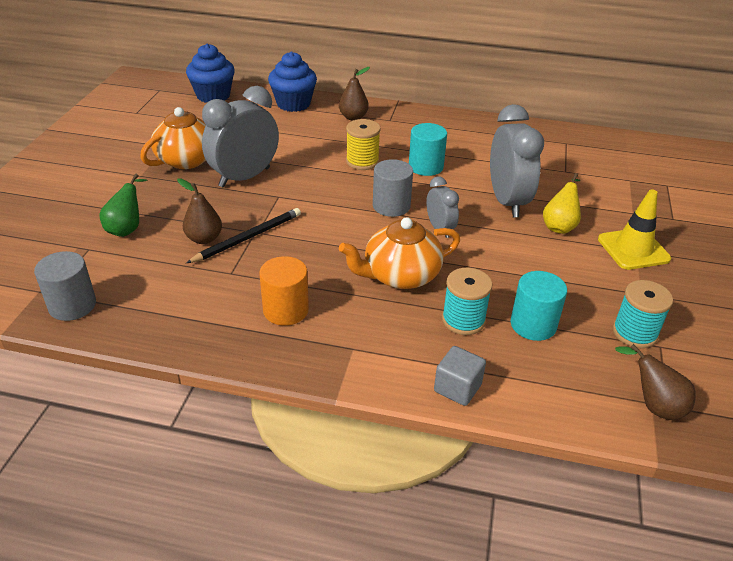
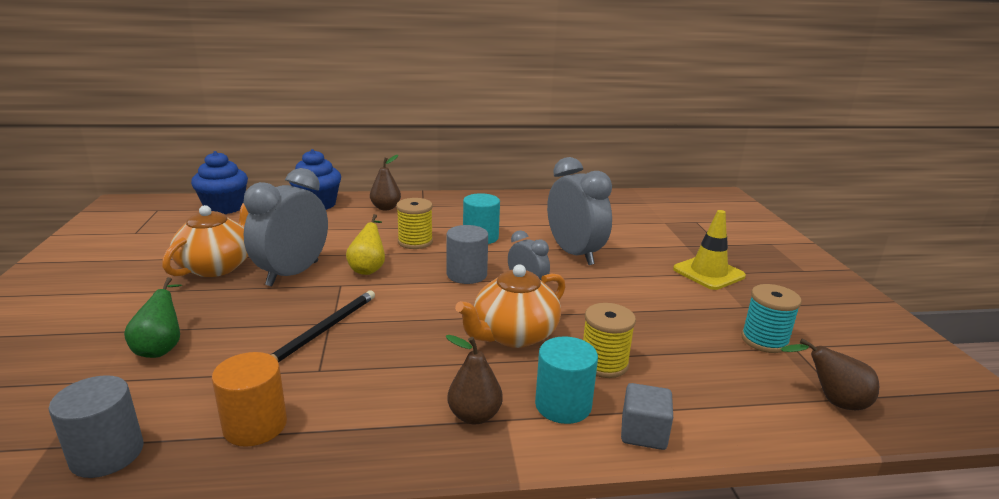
camera: 20 degrees left, 15 degrees down
brown pear [177,178,222,244] -> brown pear moved to [445,335,503,425]
orange cylinder [259,256,309,325] -> orange cylinder moved to [212,352,287,447]
turquoise spool [442,268,492,335] -> yellow spool [583,303,636,378]
turquoise cylinder [511,271,567,341] -> turquoise cylinder moved to [535,336,598,424]
yellow pear [543,173,581,234] -> yellow pear moved to [346,214,385,275]

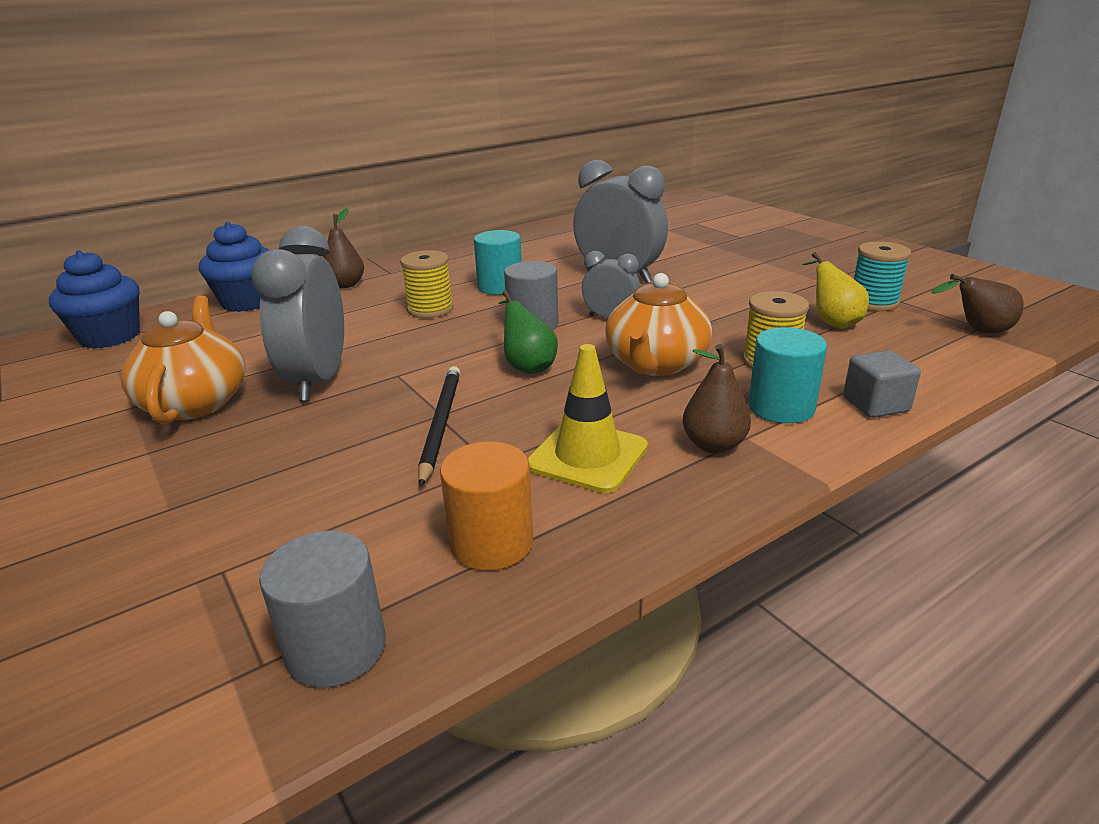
camera: 25 degrees left, 5 degrees up
green pear [124,277,182,358] -> green pear moved to [498,290,558,374]
yellow pear [346,214,385,275] -> yellow pear moved to [802,252,869,328]
yellow traffic cone [673,210,746,290] -> yellow traffic cone moved to [528,344,648,493]

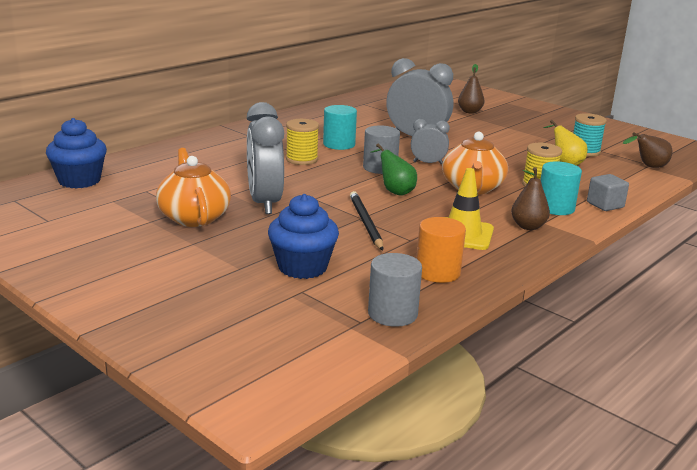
camera: 15 degrees left, 5 degrees down
blue cupcake [199,222,269,312] -> blue cupcake moved to [268,194,339,279]
brown pear [323,208,364,288] -> brown pear moved to [458,64,485,114]

